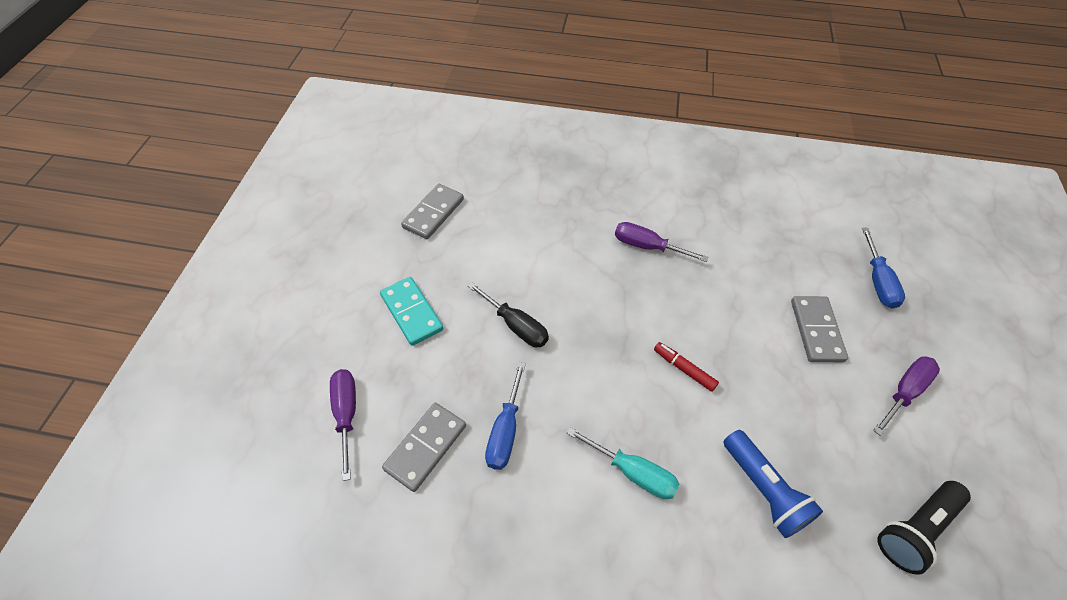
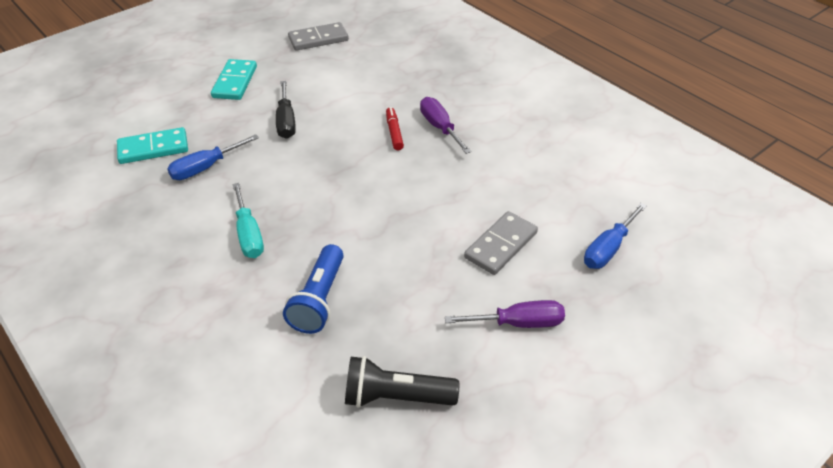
camera: 40 degrees right, 10 degrees down
purple screwdriver [330,369,356,481] -> none
grey domino [382,402,466,492] -> turquoise domino [117,127,188,164]
red marker [654,342,719,392] -> red marker moved to [386,107,404,150]

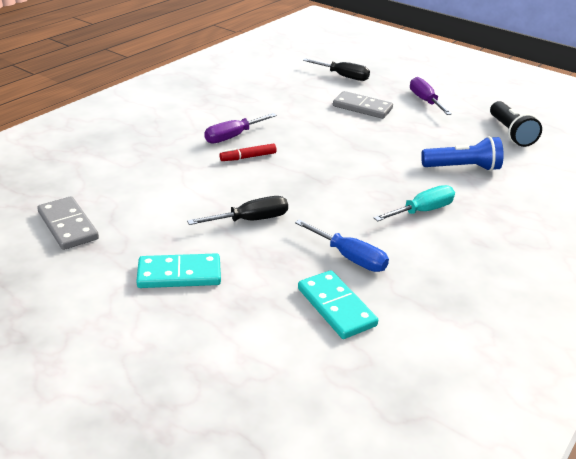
camera: 105 degrees left, 10 degrees down
blue screwdriver [584,203,647,269] -> black screwdriver [303,59,370,81]

